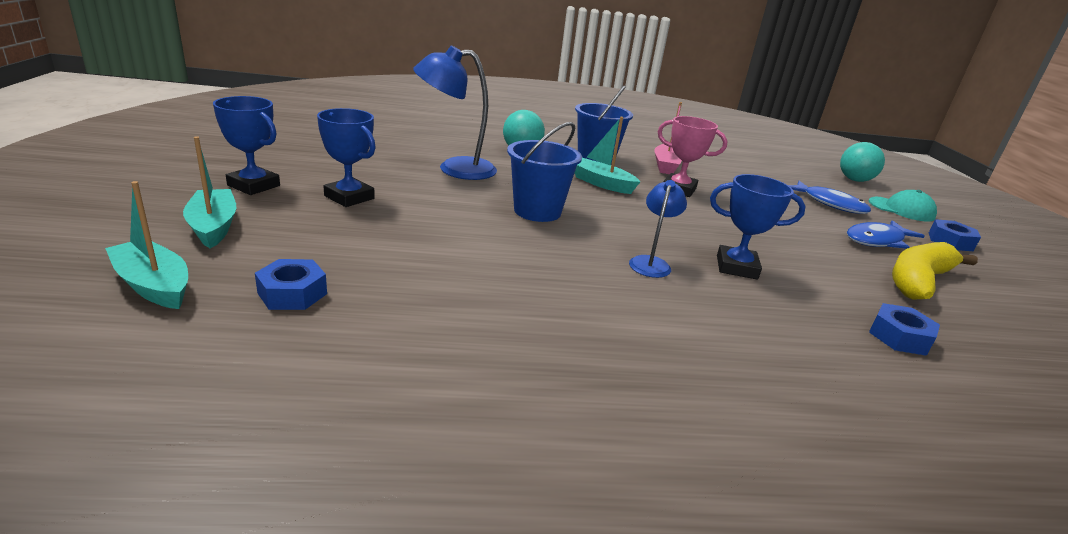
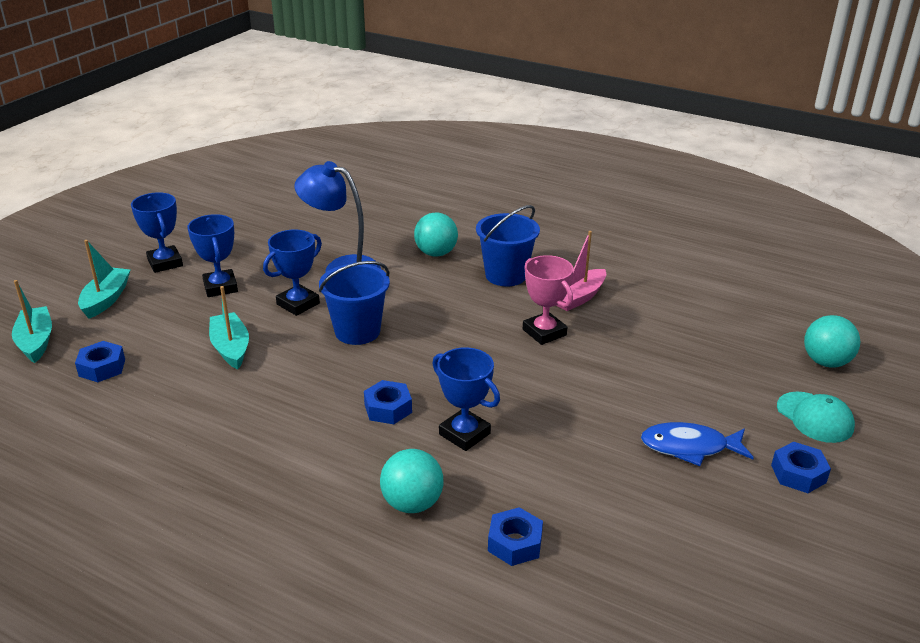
camera: 35 degrees right, 5 degrees up
turquoise boat [575,117,640,194] -> turquoise boat moved to [209,286,249,369]
blue lamp [629,180,687,278] -> blue nut [364,380,412,424]
blue fish [788,181,871,214] -> none
yellow banana [892,242,978,300] -> none
none -> blue trophy [263,229,322,316]
none -> turquoise ball [380,449,443,513]

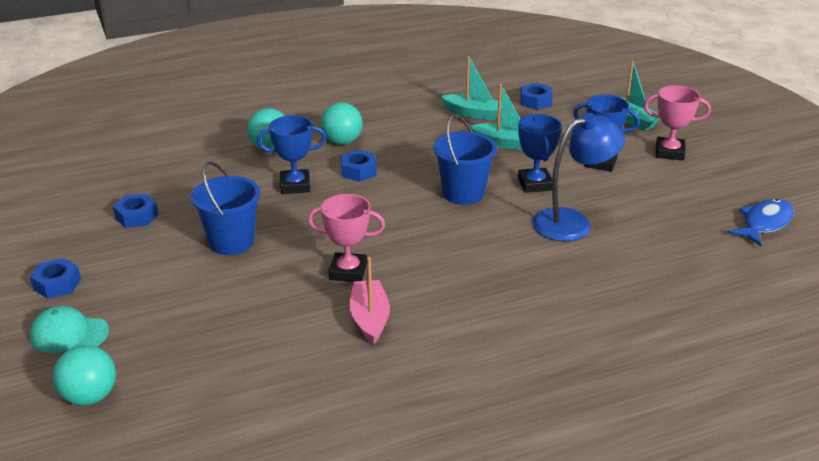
camera: 130 degrees right, 0 degrees up
turquoise boat [12,280,52,363] -> turquoise boat moved to [441,56,502,120]
blue trophy [131,192,183,273] -> pink trophy [644,85,711,160]
turquoise ball [414,213,458,257] -> turquoise ball moved to [321,102,362,145]
blue bucket [476,205,540,286] -> blue bucket moved to [191,161,261,255]
blue nut [488,507,543,566] -> blue nut moved to [113,194,158,228]
blue fish [641,422,754,466] -> blue fish moved to [728,199,794,246]

